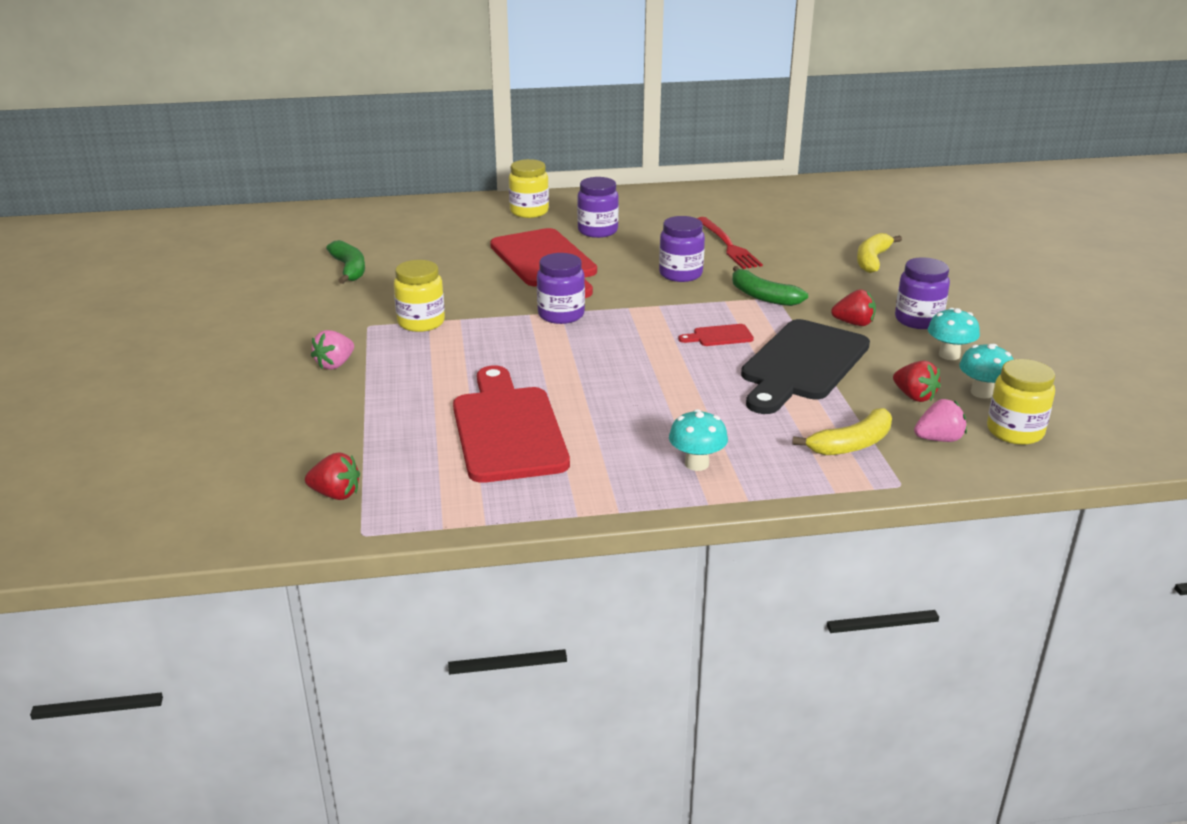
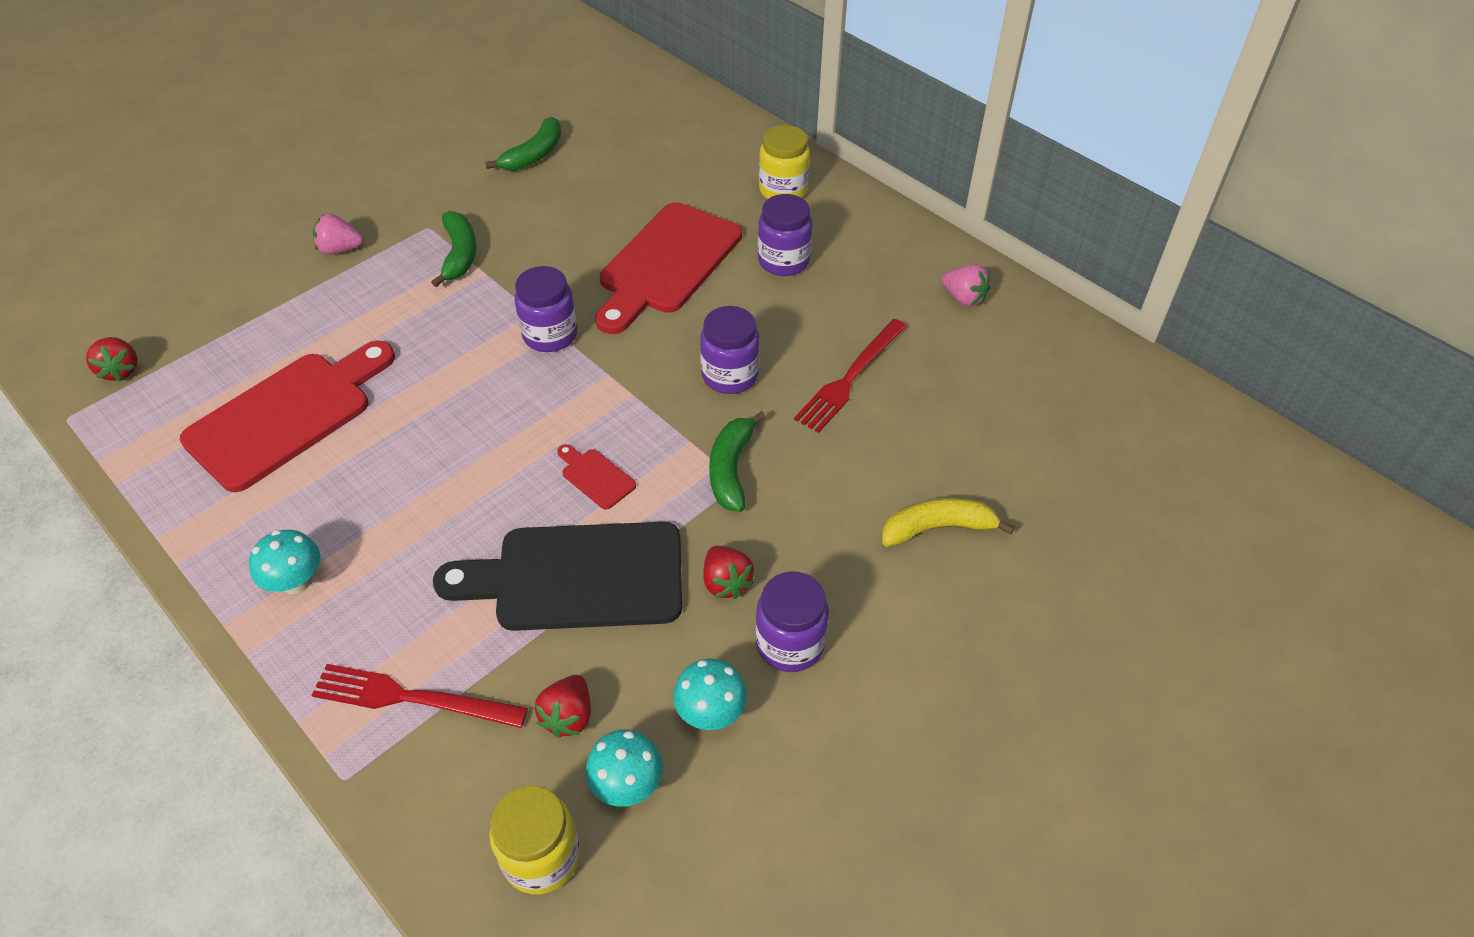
camera: 55 degrees right, 20 degrees up
yellow jar [394,260,445,332] -> green banana [431,211,476,287]
yellow banana [792,408,892,455] -> red fork [312,664,528,728]
pink strawberry [914,399,967,442] -> pink strawberry moved to [942,264,990,307]

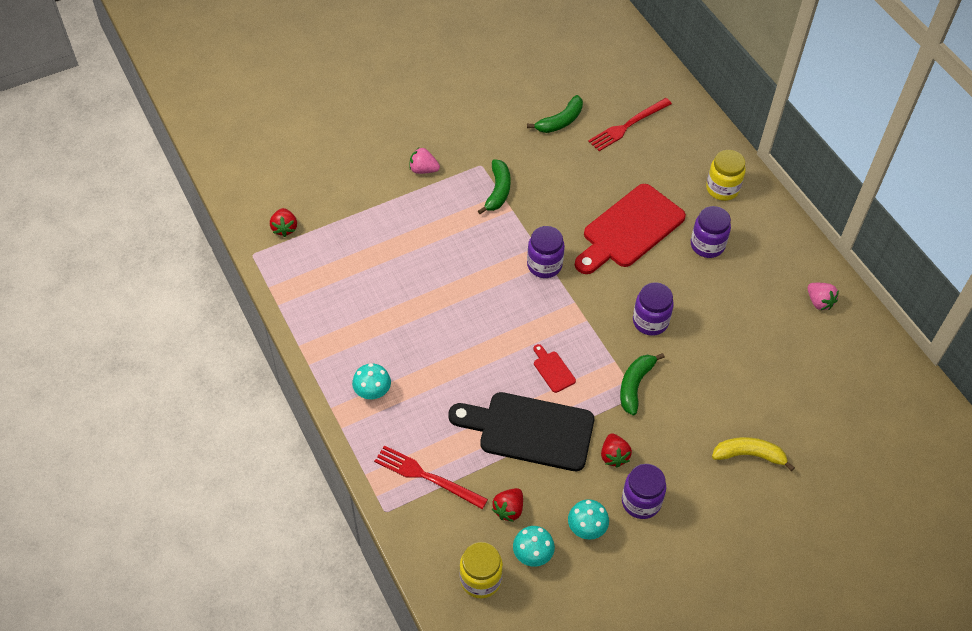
camera: 15 degrees right, 5 degrees up
red cutting board [180,341,395,492] -> none
red fork [794,319,907,433] -> red fork moved to [588,98,672,151]

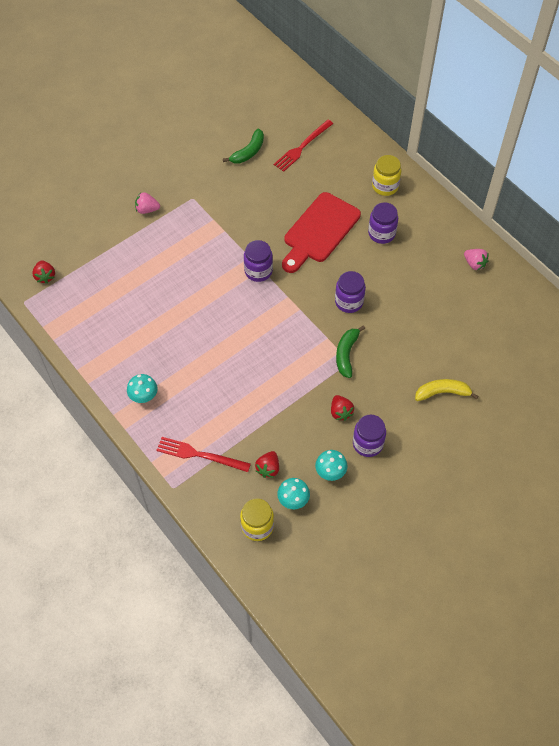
camera: 10 degrees left, 5 degrees up
black cutting board [448,392,594,471] -> none
green banana [478,159,511,214] -> none
red cutting board [534,344,576,393] -> none

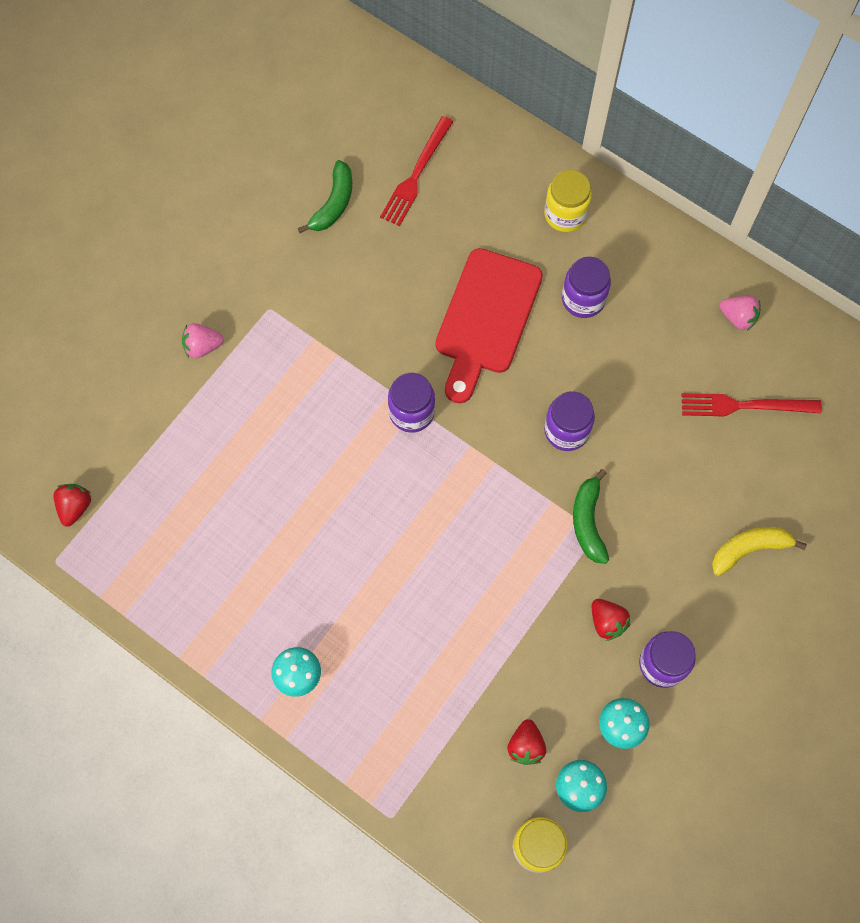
camera: 15 degrees left, 10 degrees up
red strawberry [32,260,55,284] -> red strawberry turned 135 degrees counterclockwise [53,484,91,527]
red fork [156,437,251,472] -> red fork moved to [681,393,822,417]

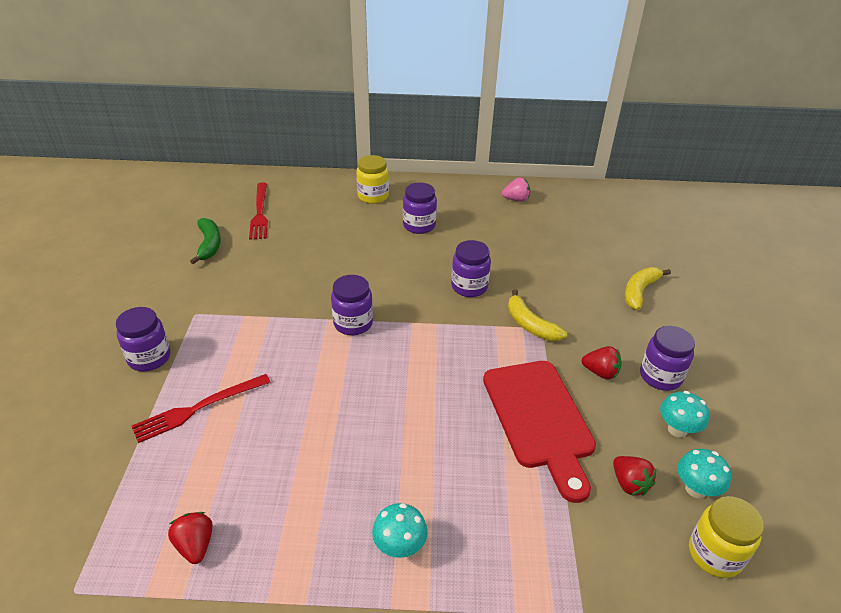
camera: 35 degrees left, 30 degrees down
red strawberry [53,484,91,527] -> red strawberry moved to [168,512,212,564]
pink strawberry [182,323,224,358] -> purple jar [116,307,171,372]
red cutting board [435,248,543,403] -> red cutting board moved to [483,361,596,503]
green banana [573,469,609,564] -> yellow banana [508,289,567,341]
red fork [681,393,822,417] -> red fork moved to [132,374,270,443]

